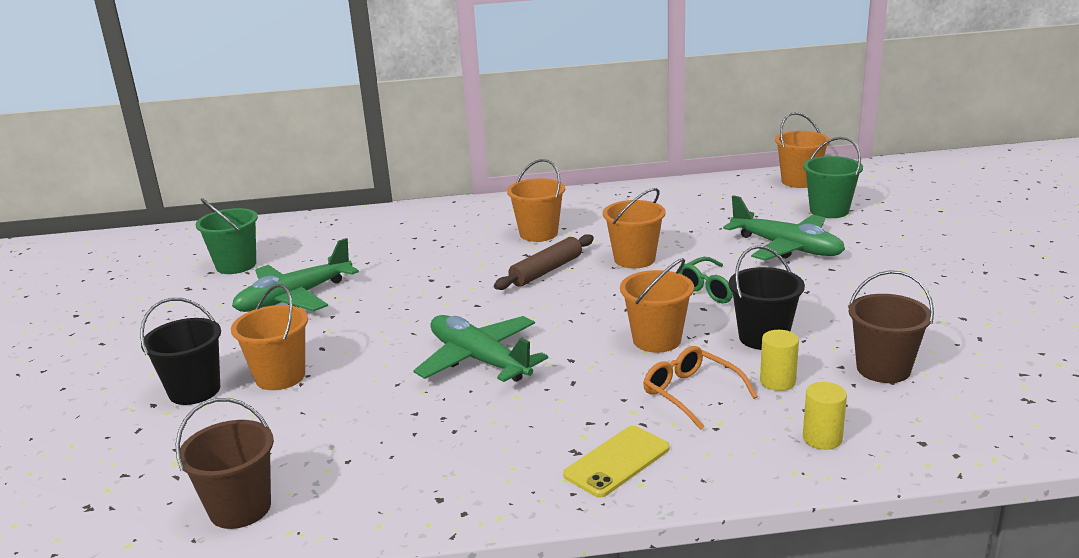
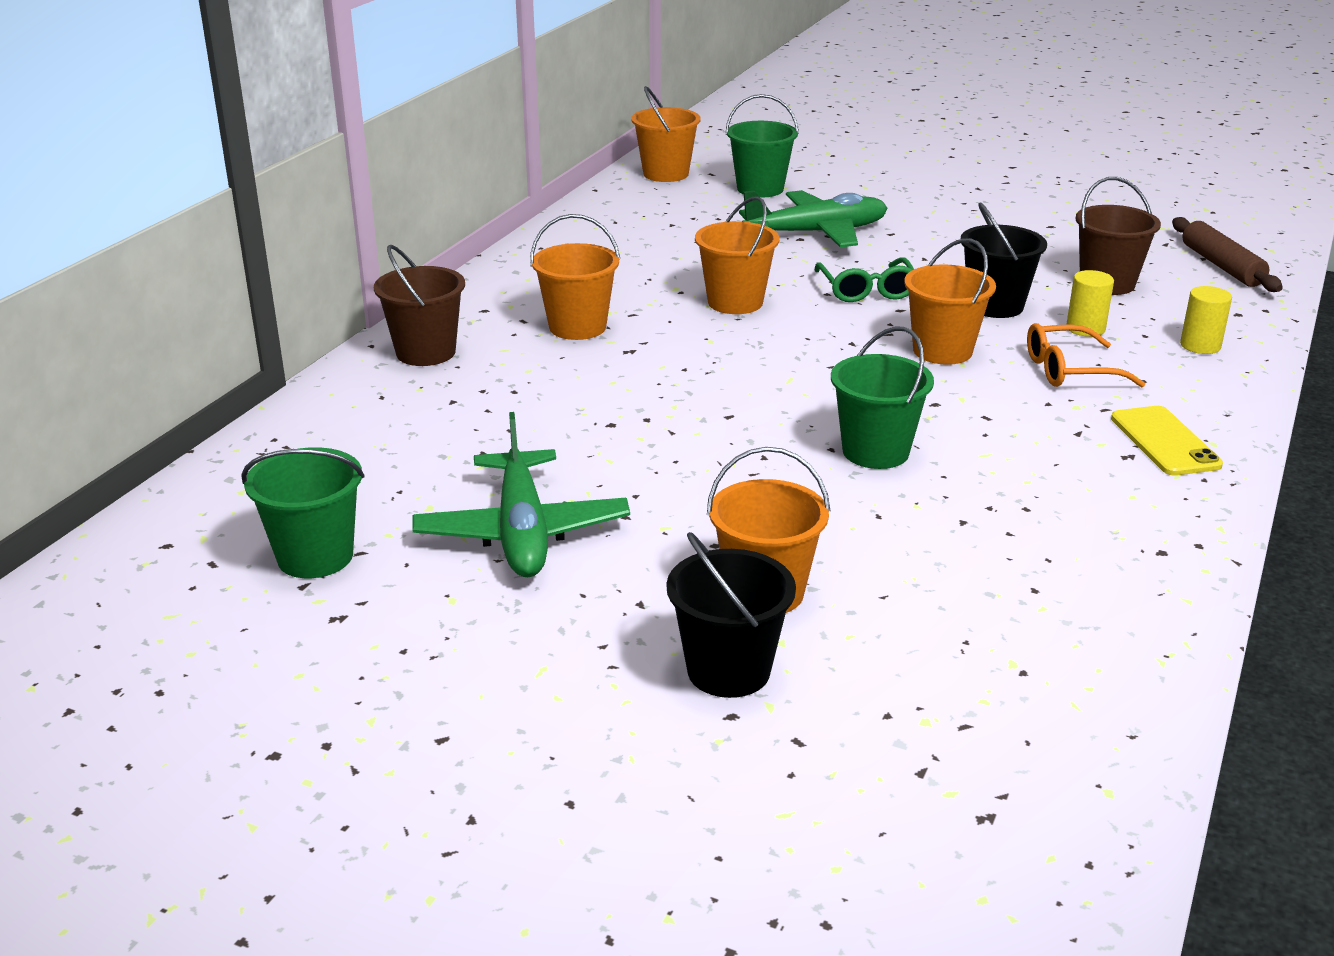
camera: 60 degrees left, 5 degrees up
brown bucket [176,398,274,529] -> brown bucket moved to [374,245,465,366]
green plane [413,315,548,382] -> green bucket [831,327,934,469]
brown rolling pin [494,234,594,290] -> brown rolling pin moved to [1172,217,1283,292]

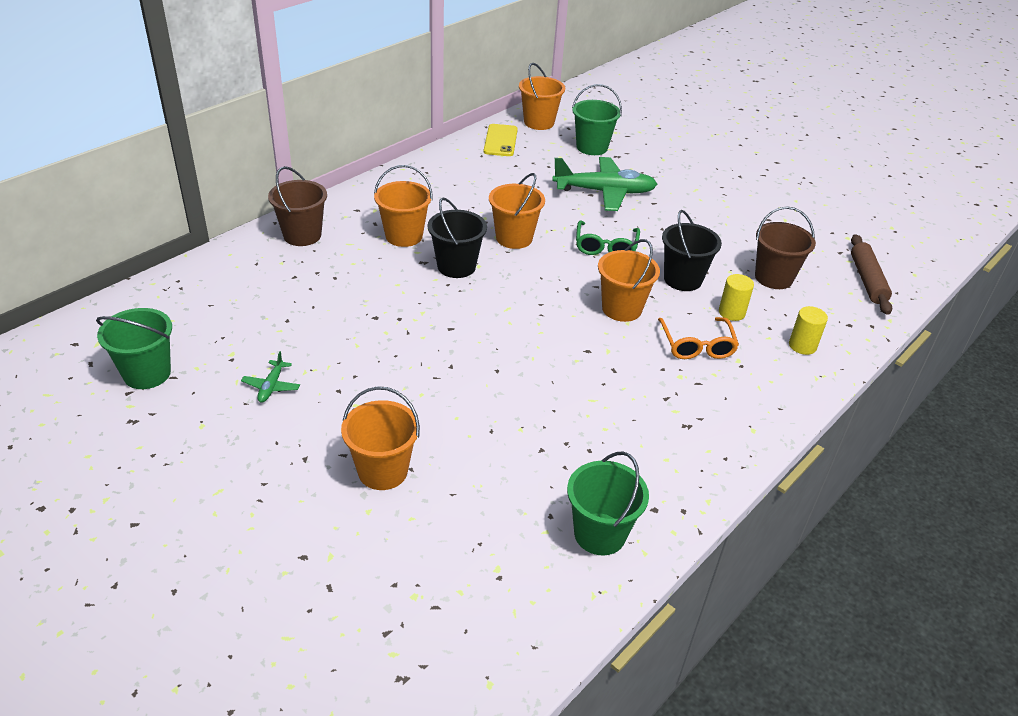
camera: 15 degrees right, 10 degrees up
green plane [412,412,630,577] -> green plane [241,351,300,402], size x0.44
black bucket [667,532,796,698] -> black bucket moved to [428,198,487,278]
green bucket [831,327,934,469] -> green bucket moved to [567,451,649,555]
orange glasses [1027,323,1146,387] -> orange glasses turned 105 degrees counterclockwise [658,317,739,359]
yellow phone [1111,406,1223,476] -> yellow phone moved to [484,124,518,156]

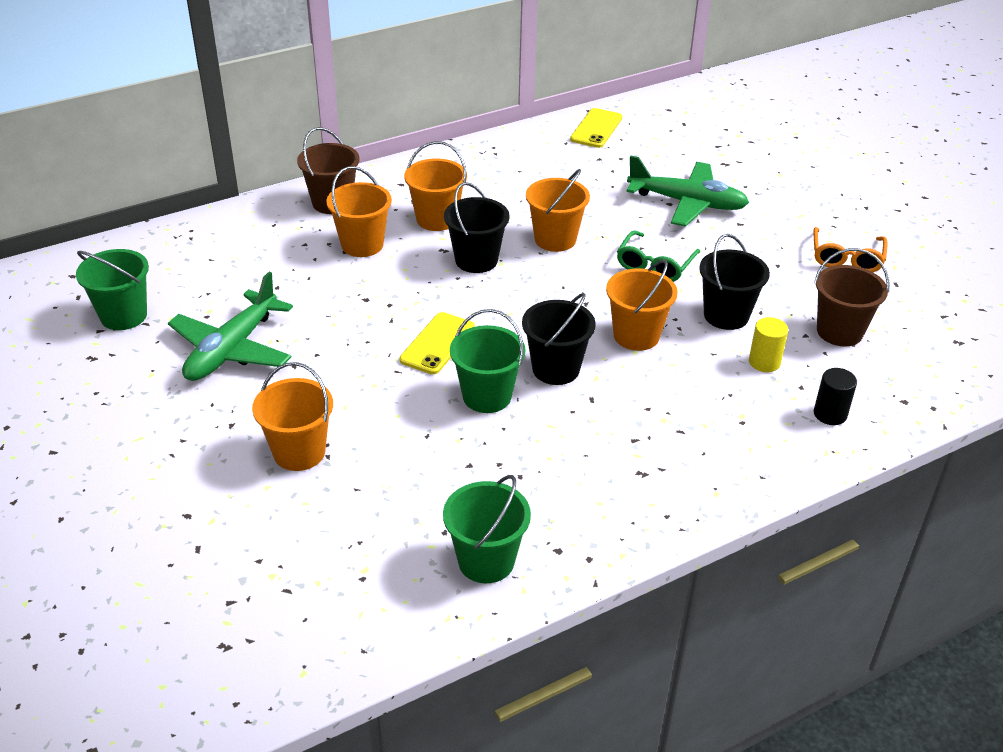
camera: 20 degrees right, 0 degrees up
green plane [241,351,300,402] -> green plane [168,272,293,381], size x2.29
orange bucket [519,63,565,130] -> orange bucket moved to [326,166,392,257]
green bucket [572,84,622,155] -> green bucket moved to [450,309,525,413]
orange glasses [658,317,739,359] -> orange glasses moved to [814,227,888,272]
yellow cylinder [789,306,828,355] -> black cylinder [814,368,857,425]
brown rolling pin [851,234,892,315] -> none
none -> yellow phone [399,312,475,374]
none -> black bucket [522,293,596,385]

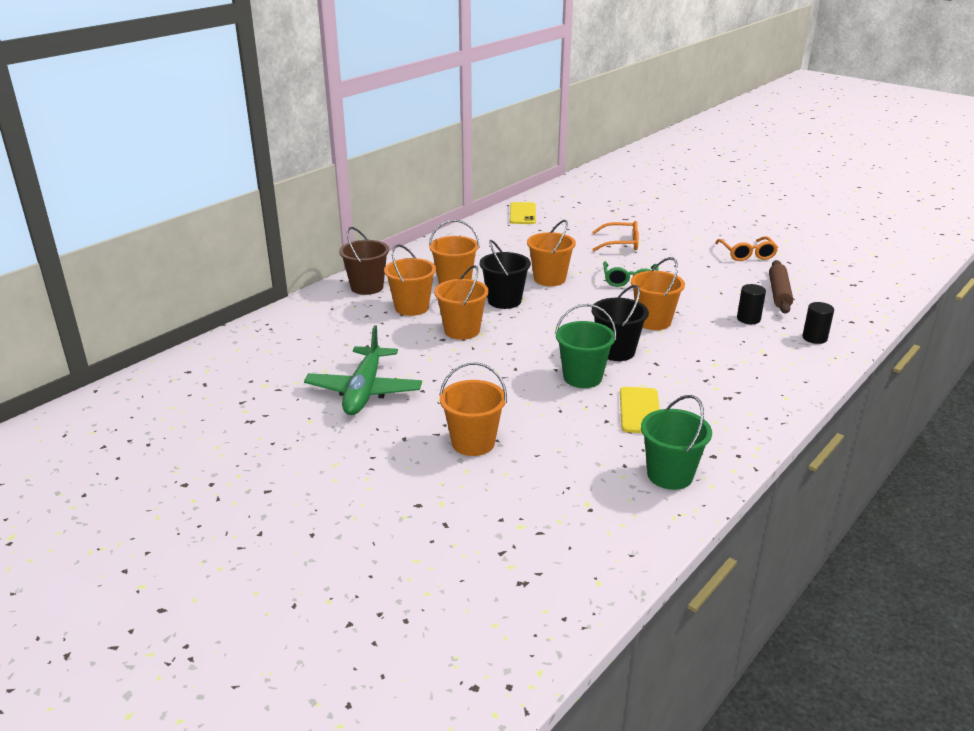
camera: 20 degrees left, 10 degrees down
green bucket [76,249,149,330] -> none
yellow phone [399,312,475,374] -> yellow phone moved to [620,387,660,433]
green plane [627,155,749,227] -> orange glasses [592,221,639,251]
black bucket [699,234,770,330] -> none
yellow cylinder [749,317,788,372] -> black cylinder [737,284,766,324]
brown bucket [814,248,890,347] -> brown rolling pin [769,260,793,314]
none -> orange bucket [434,265,489,340]

